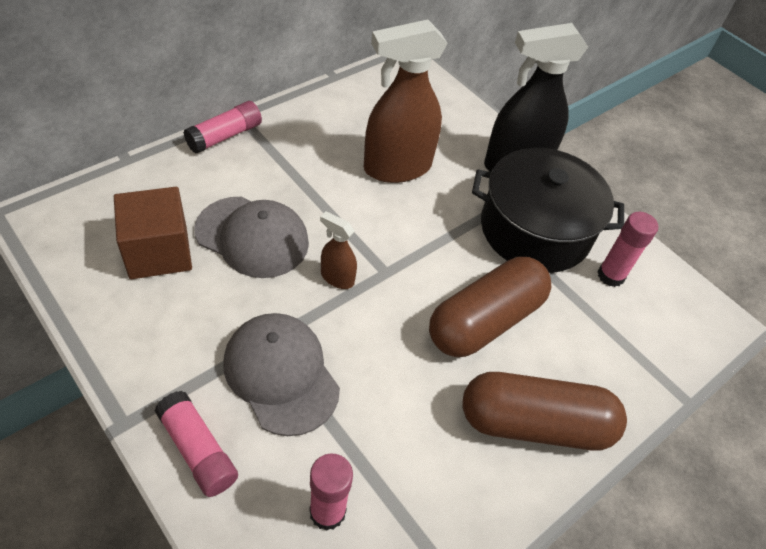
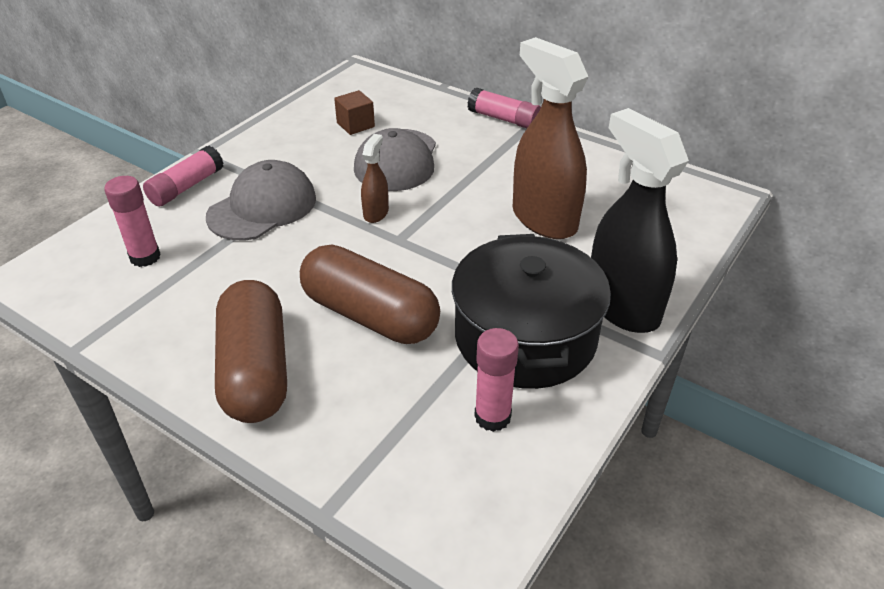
camera: 80 degrees right, 10 degrees down
brown cube [114,187,192,279] -> brown cube [334,90,375,135], size x0.58

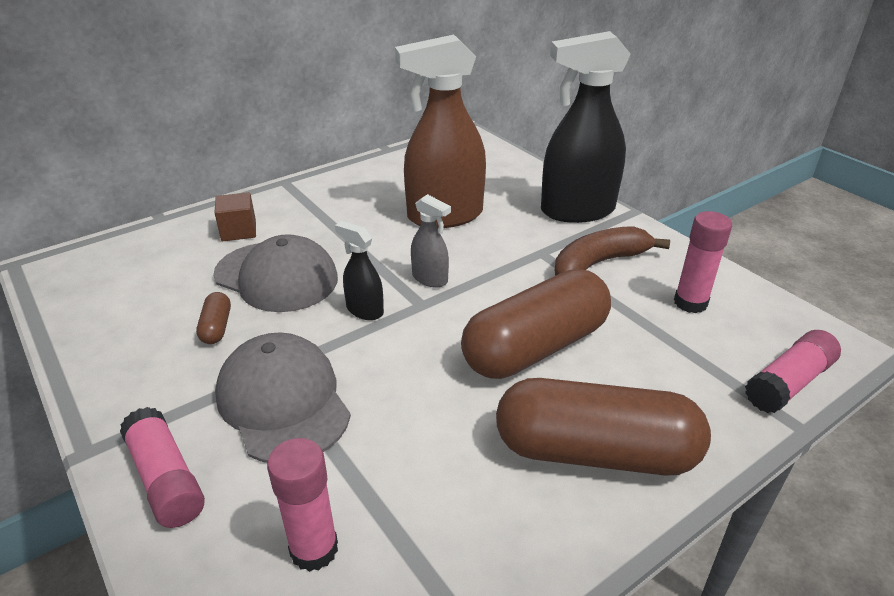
camera: 70 degrees left, 5 degrees down
brown cube [334,90,375,135] -> brown cube moved to [214,192,256,241]
brown spray bottle [361,134,389,223] -> black spray bottle [335,221,384,320]
black pot [452,234,611,389] -> brown banana [555,226,670,276]
pink glue stick [468,88,541,128] -> pink glue stick moved to [745,330,841,413]
none -> brown capsule [196,292,231,344]
none -> grey spray bottle [411,194,451,288]

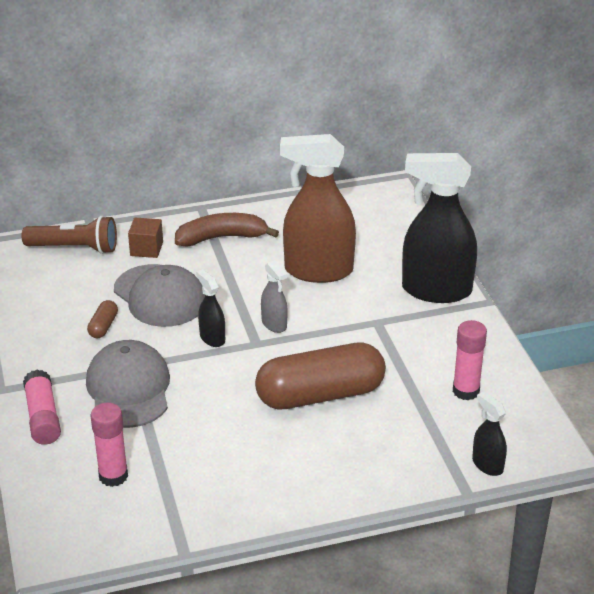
camera: 20 degrees right, 0 degrees up
brown capsule [496,378,711,476] -> none
brown banana [555,226,670,276] -> brown banana moved to [175,213,279,247]
pink glue stick [745,330,841,413] -> black spray bottle [472,391,507,476]
none -> brown flashlight [22,216,117,254]

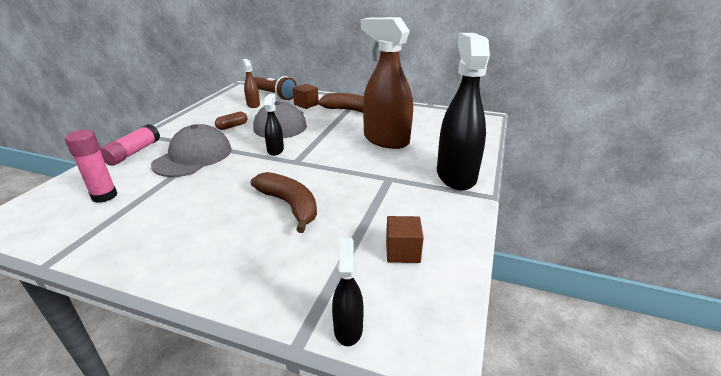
camera: 35 degrees right, 5 degrees down
brown capsule [255,342,386,410] -> brown banana [251,172,317,233]
grey spray bottle [261,260,288,333] -> none
black spray bottle [402,153,477,303] -> black spray bottle turned 45 degrees clockwise [437,33,490,190]
pink glue stick [453,320,487,400] -> brown cube [386,216,424,263]
none -> brown spray bottle [242,59,260,108]

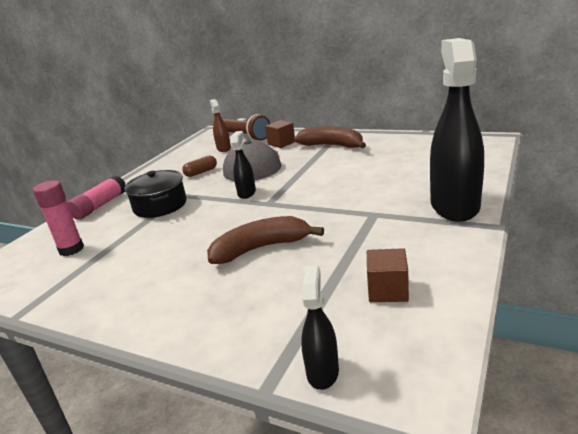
camera: 10 degrees right, 5 degrees down
grey cap [151,124,232,177] -> black pot [125,170,187,218]
brown banana [251,172,317,233] -> brown banana turned 75 degrees counterclockwise [207,216,324,264]
brown spray bottle [361,17,413,149] -> none

